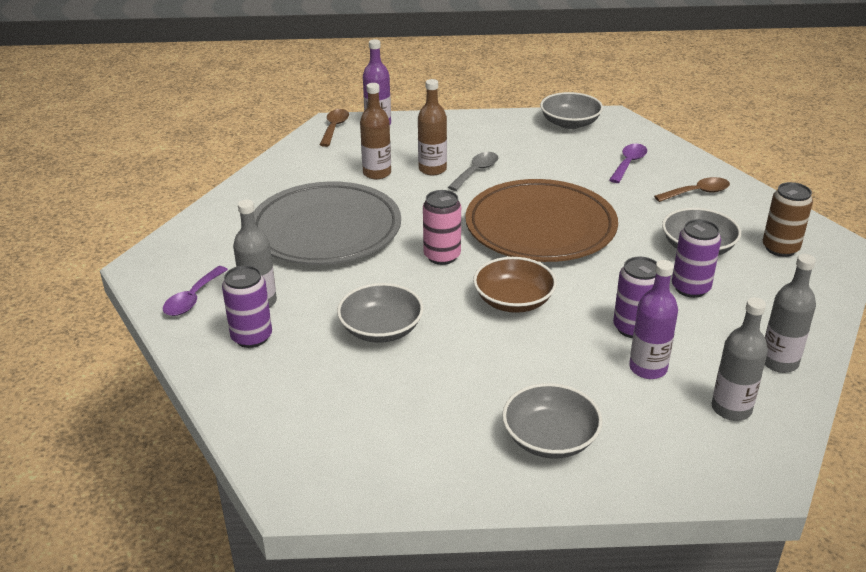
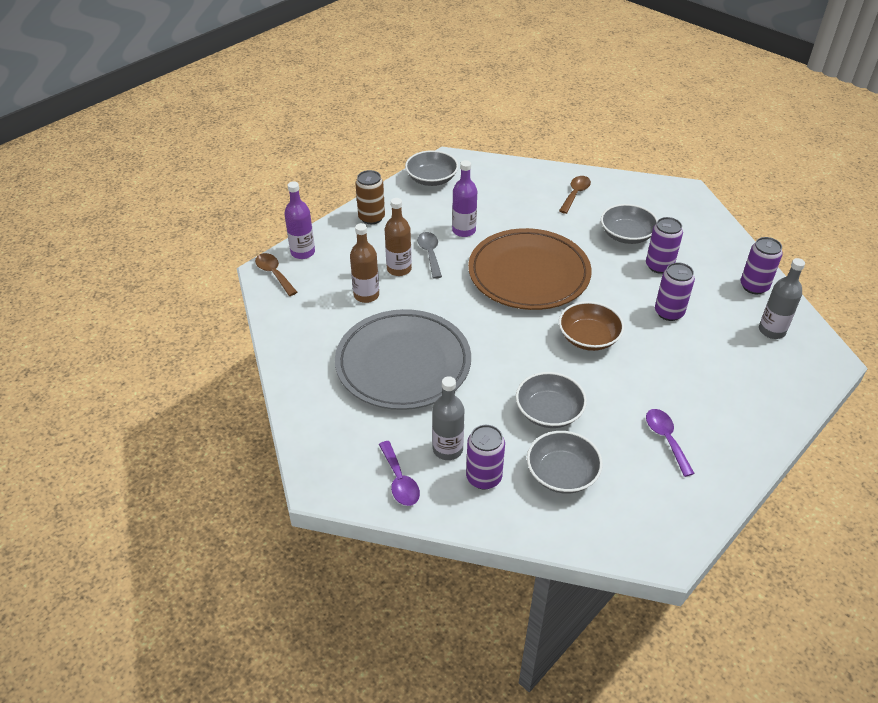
camera: 45 degrees left, 10 degrees up
pink can [423,190,461,265] -> none
grey bowl [502,383,603,459] -> grey bowl moved to [527,431,603,494]
purple spoon [609,144,647,183] -> purple spoon moved to [646,409,695,477]
purple bottle [629,260,678,379] -> purple bottle moved to [452,160,477,237]
brown can [763,182,813,257] -> brown can moved to [355,170,385,224]
grey bottle [765,254,816,373] -> purple can [741,237,783,294]

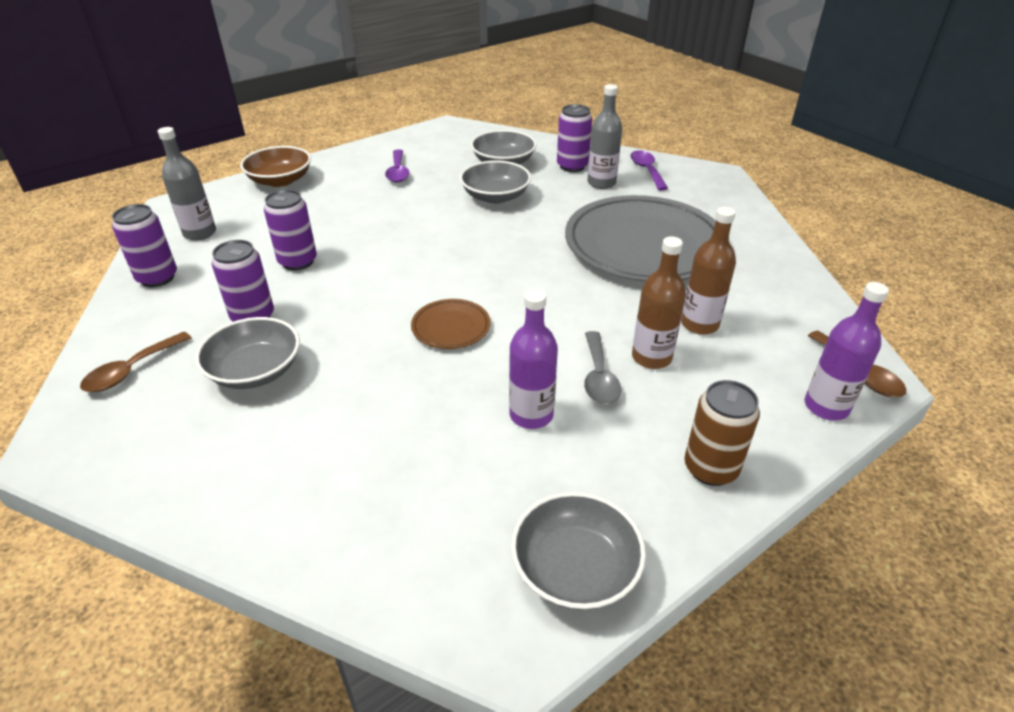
camera: 170 degrees left, 5 degrees down
brown plate [468,228,592,310] -> brown plate [411,299,490,349], size x0.42
brown spoon [559,176,591,214] -> brown spoon moved to [80,332,192,392]
brown bowl [559,301,624,351] -> brown bowl moved to [240,146,311,187]

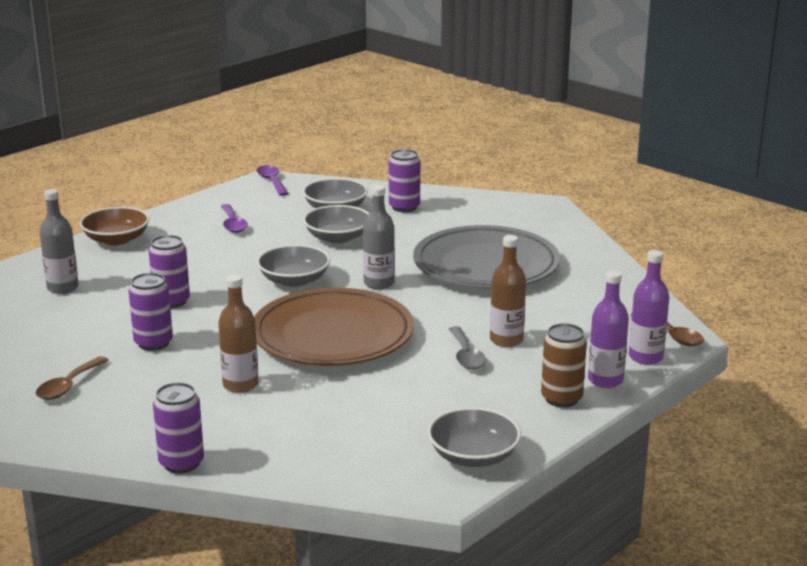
camera: 10 degrees left, 15 degrees down
purple can [112,204,177,287] -> purple can moved to [153,382,204,473]
grey bowl [195,317,300,389] -> grey bowl moved to [257,244,330,287]
brown plate [411,299,490,349] -> brown plate [254,288,414,366], size x2.36
purple bottle [509,289,558,429] -> purple bottle moved to [588,270,629,388]
grey bottle [587,84,622,189] -> grey bottle moved to [363,185,395,289]
purple spoon [630,150,668,191] -> purple spoon moved to [257,165,289,196]
brown bottle [681,207,736,335] -> brown bottle moved to [218,274,259,393]

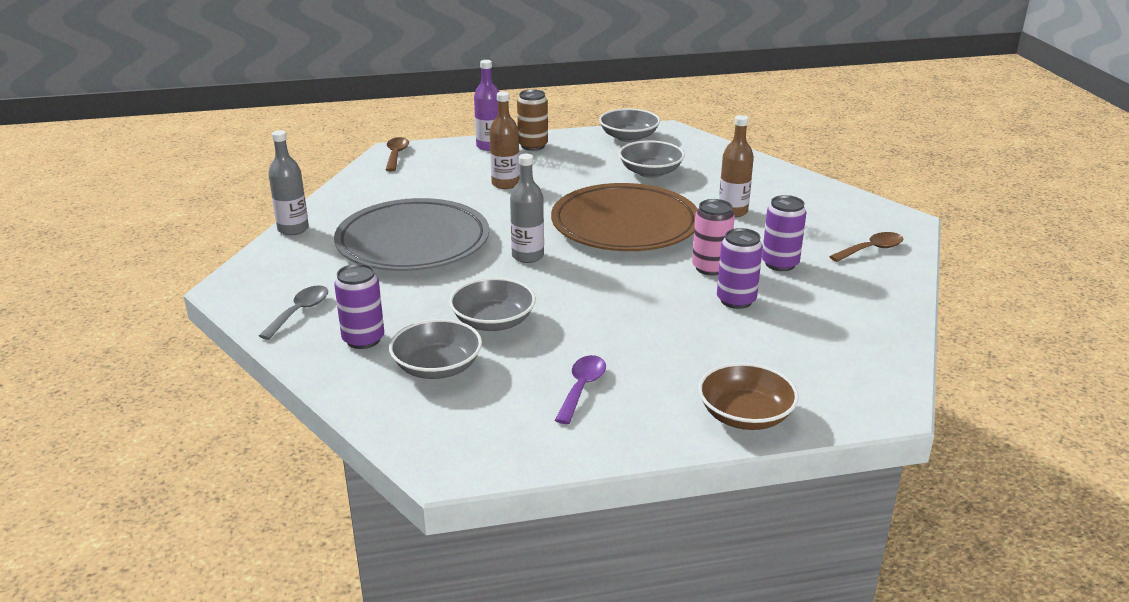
camera: 145 degrees left, 5 degrees up
grey bottle [39,189,79,294] -> grey bottle moved to [268,130,309,235]
purple can [153,382,204,473] -> none
purple spoon [257,165,289,196] -> none
grey bowl [257,244,330,287] -> grey bowl moved to [619,140,685,178]
grey spoon [449,326,486,369] -> grey spoon moved to [259,285,328,340]
purple bottle [629,250,669,365] -> none
none -> pink can [692,199,735,275]

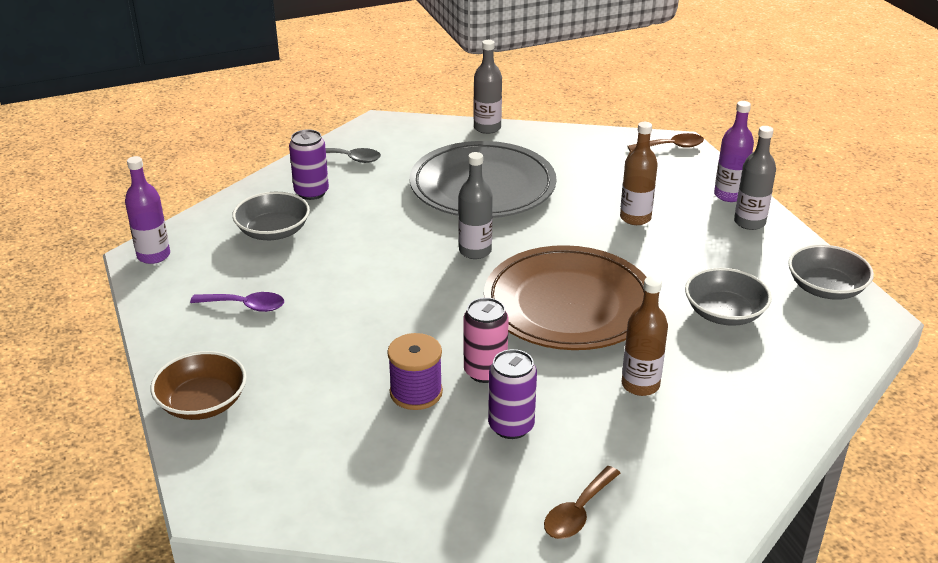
camera: 80 degrees right, 5 degrees up
grey bowl [449,278,536,331] -> none
brown can [517,89,548,151] -> grey bottle [734,126,776,230]
purple can [717,228,763,309] -> purple spool [387,333,443,410]
brown spoon [829,232,903,262] -> brown spoon turned 75 degrees clockwise [544,466,620,539]
none -> purple bottle [125,156,170,264]

